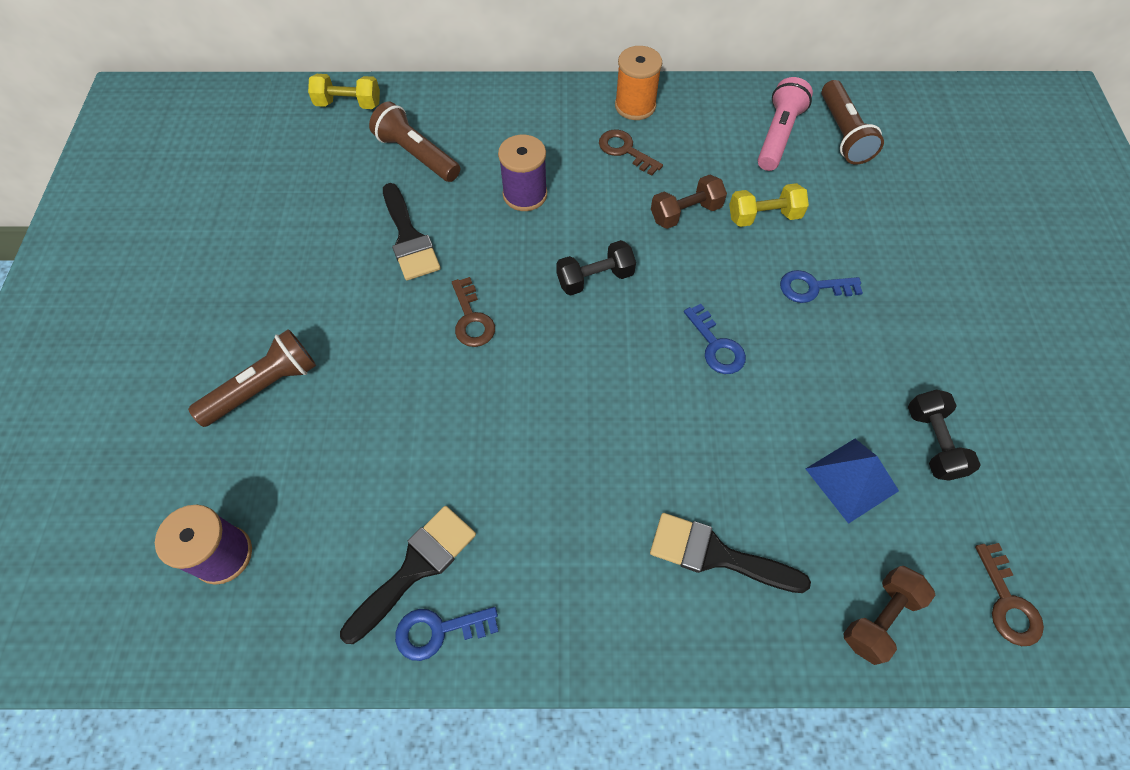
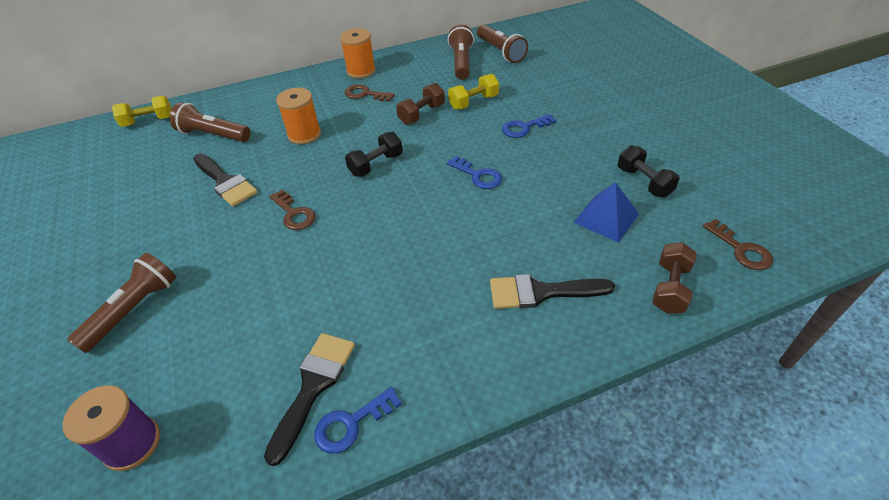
camera: 20 degrees left, 15 degrees down
purple spool [498,134,547,211] -> orange spool [276,88,321,145]
pink flashlight [758,77,813,171] -> brown flashlight [448,24,474,80]

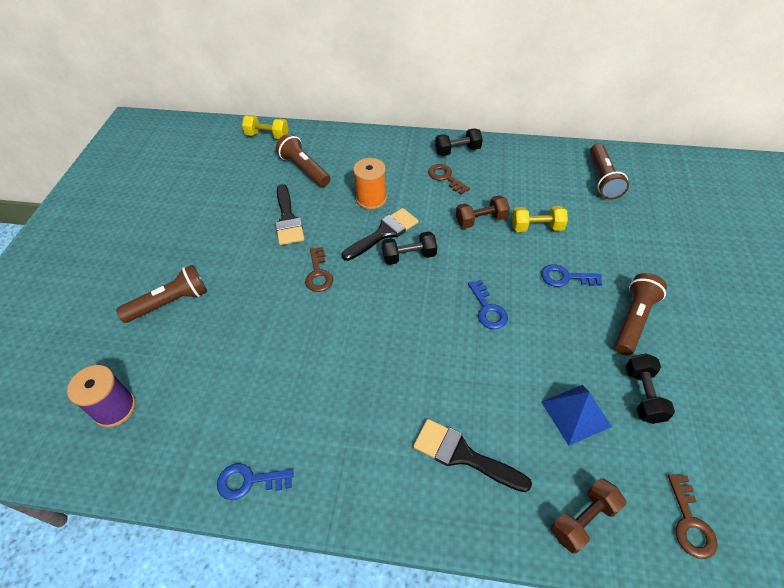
camera: 30 degrees right, 5 degrees up
black brush [264,333,355,466] -> black brush moved to [342,208,418,261]
orange spool [340,28,376,79] -> black dumbbell [435,128,483,156]
brown flashlight [448,24,474,80] -> brown flashlight moved to [614,273,667,355]

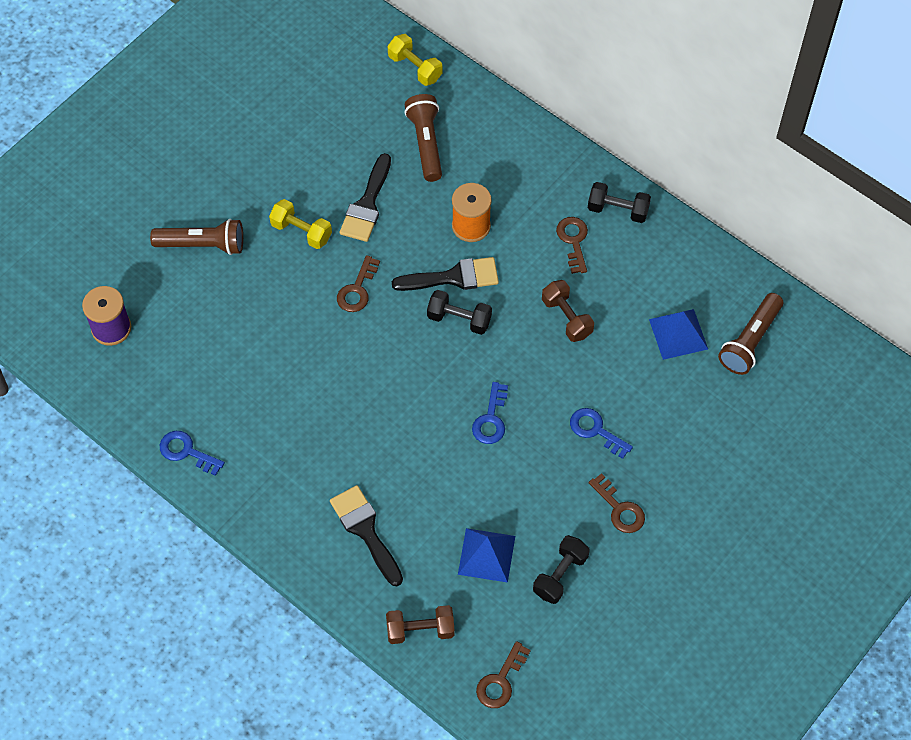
camera: 30 degrees right, 10 degrees up
brown dumbbell [456,195,510,228] -> brown dumbbell turned 45 degrees clockwise [542,280,594,342]
yellow dumbbell [512,206,568,232] -> yellow dumbbell moved to [269,199,332,249]
brown flashlight [614,273,667,355] -> brown key [589,473,645,533]
none -> blue pyramid [649,309,708,360]

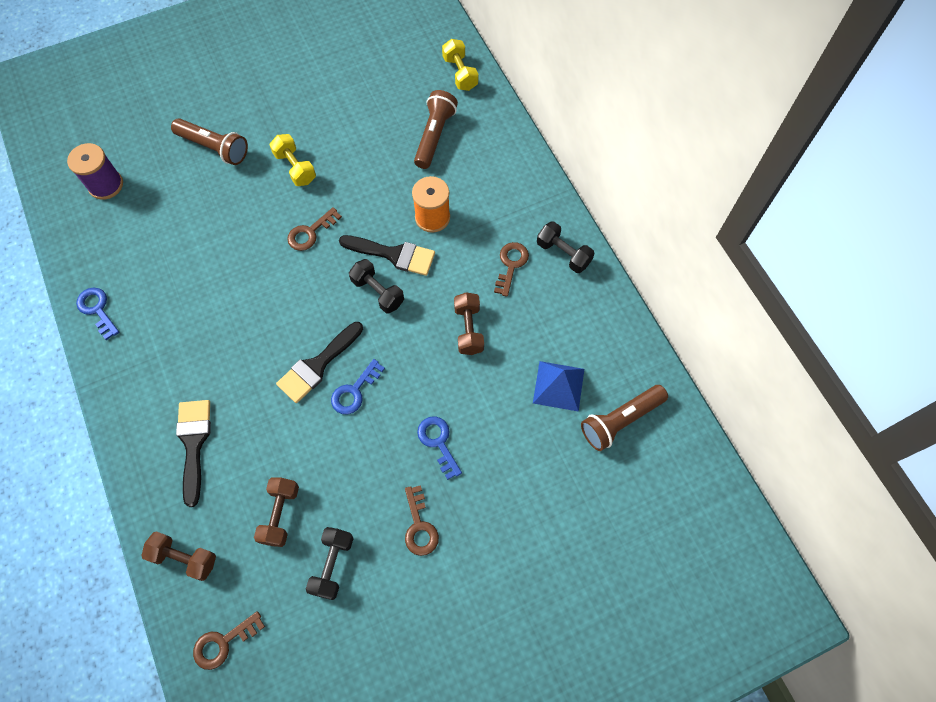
camera: 25 degrees right, 5 degrees up
black brush [340,153,391,242] -> black brush moved to [276,322,363,403]
blue pyramid [458,528,515,583] -> brown dumbbell [254,477,299,547]
black dumbbell [533,535,590,604] -> black dumbbell turned 45 degrees counterclockwise [306,527,354,600]

